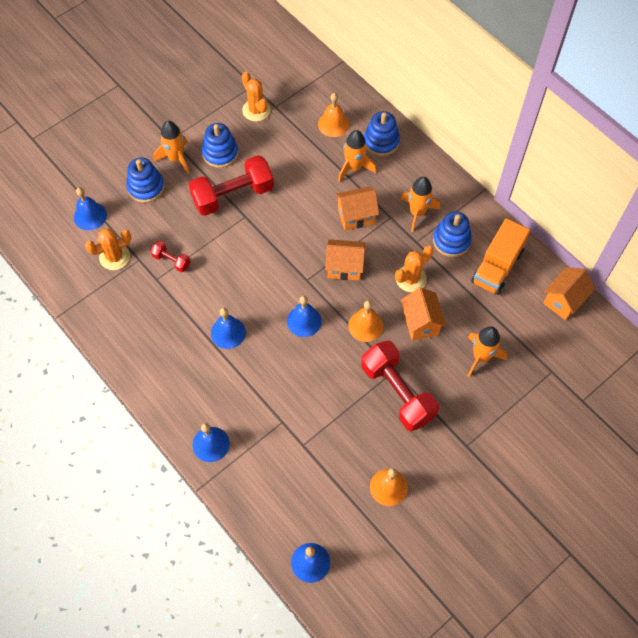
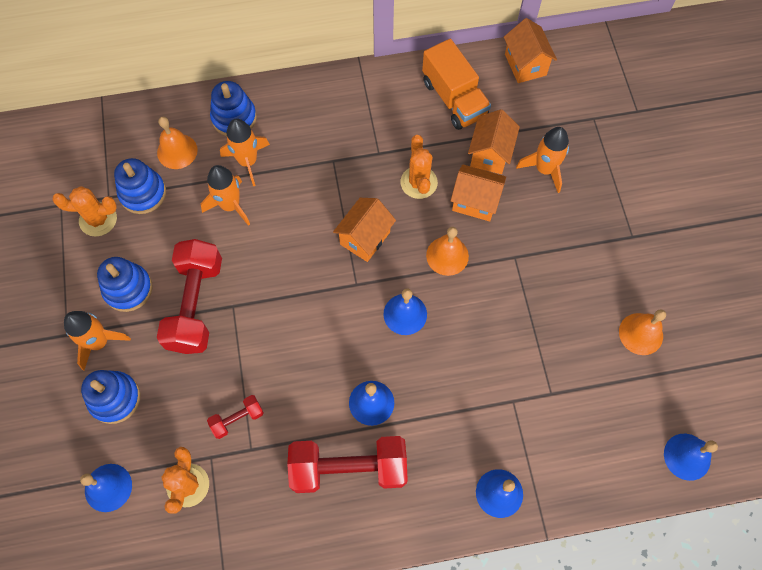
camera: 60 degrees left, 5 degrees up
orange house [335,187,379,230] -> orange house moved to [468,109,520,174]
red dumbbell [361,340,439,431] -> red dumbbell moved to [287,436,408,493]
orange rocket [401,177,440,232] -> orange rocket moved to [201,165,250,226]
blue stacking toy [433,212,472,257] -> blue stacking toy moved to [114,158,166,214]

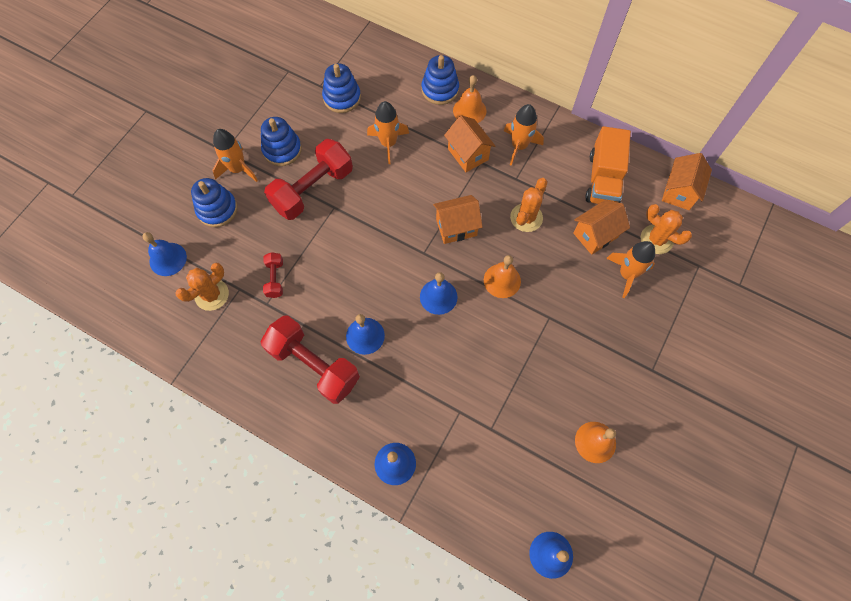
camera: 40 degrees right, 0 degrees up
orange cactus [53,186,117,237] -> orange cactus moved to [641,204,692,254]
orange bell [157,117,198,169] -> orange bell moved to [453,75,486,123]
red dumbbell [207,395,264,439] -> red dumbbell turned 75 degrees clockwise [263,252,283,298]
orange rocket [220,119,270,186] -> orange rocket moved to [504,104,544,166]
orange house [451,164,506,222] -> orange house moved to [444,115,495,172]

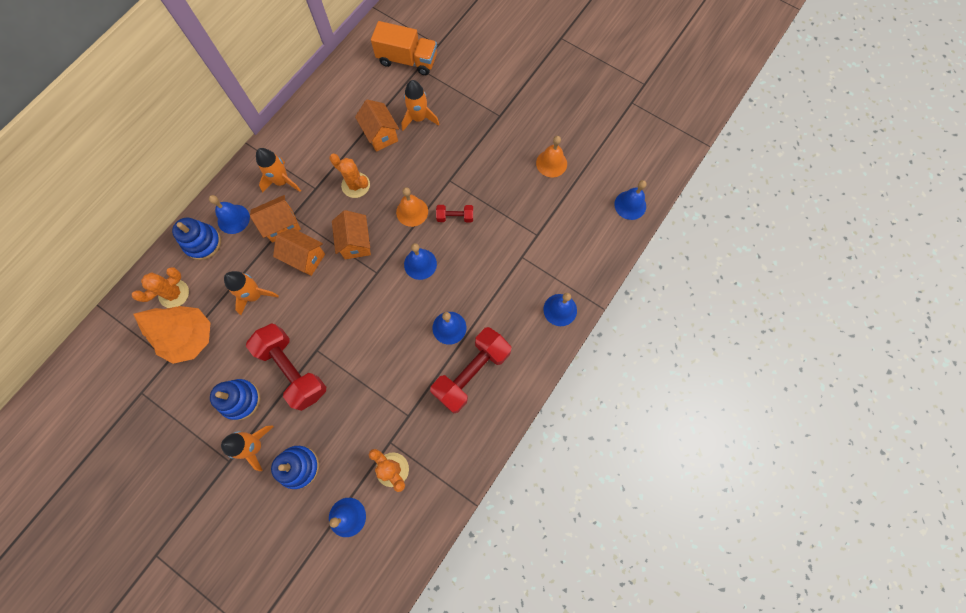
camera: 85 degrees left, 5 degrees up
red dumbbell [263,252,283,298] -> red dumbbell moved to [436,205,473,222]
blue stacking toy [322,63,361,113] -> orange tree [133,306,210,364]
orange bell [453,75,486,123] -> blue bell [209,195,250,234]
orange truck [585,126,631,204] -> orange truck moved to [371,21,437,75]
orange cactus [641,204,692,254] -> orange cactus moved to [132,267,189,308]
orange house [662,153,712,210] -> orange house moved to [273,228,325,276]

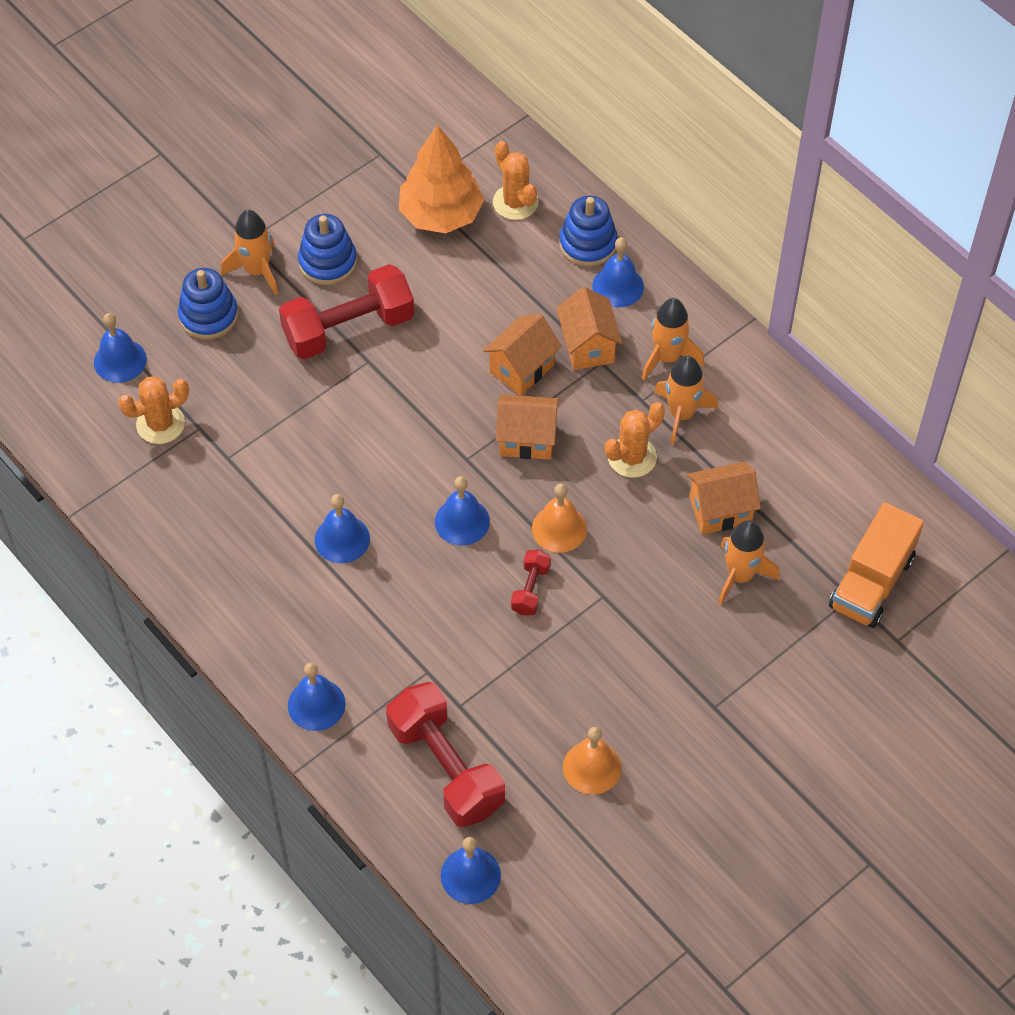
camera: 105 degrees right, 15 degrees down
orange rocket [224,271,279,315] -> orange rocket moved to [654,356,718,445]
red dumbbell [430,327,512,414] -> red dumbbell moved to [386,682,505,827]

